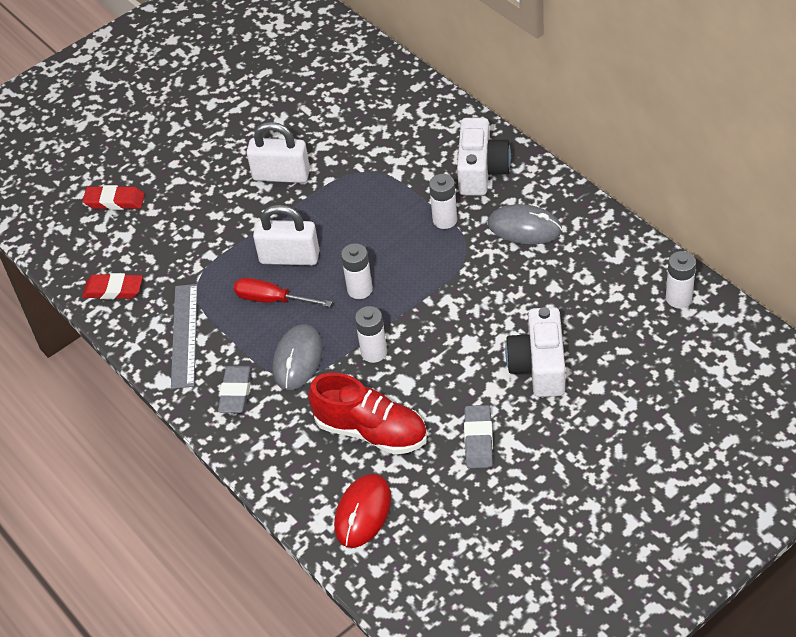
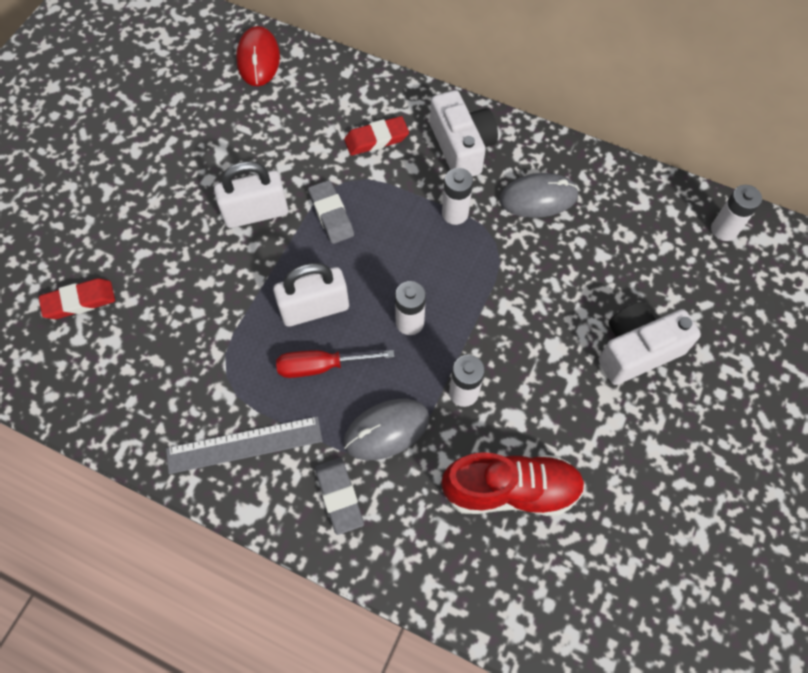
camera: 30 degrees left, 15 degrees up
red eraser [82,273,143,299] -> red eraser moved to [344,116,409,156]
grey ruler [171,284,198,389] -> grey ruler turned 75 degrees counterclockwise [166,416,323,474]
grey mouse [273,324,322,390] -> grey mouse turned 75 degrees clockwise [344,399,430,460]
red mouse [334,474,391,548] -> red mouse moved to [236,26,280,86]
grey eraser [464,405,493,468] -> grey eraser moved to [308,180,354,244]
white camera [505,307,565,397] -> white camera turned 90 degrees clockwise [599,302,701,385]

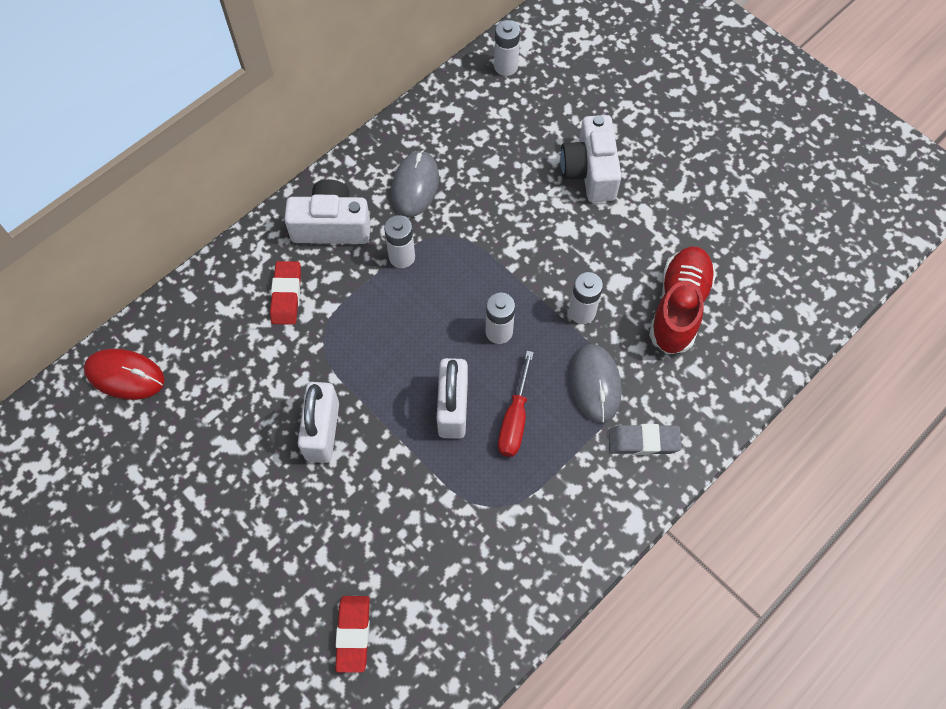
camera: 70 degrees left, 0 degrees up
grey ruler [166,416,323,474] -> none
grey eraser [308,180,354,244] -> none

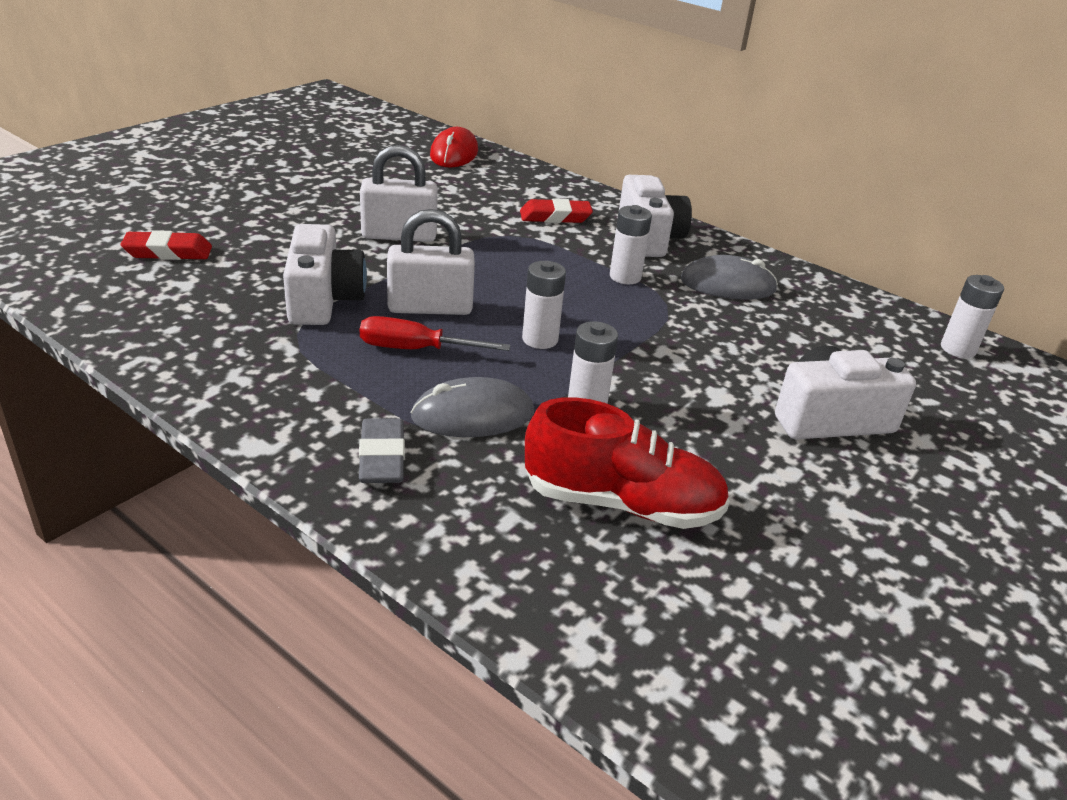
camera: 80 degrees right, 30 degrees down
none -> white camera [283,224,367,325]

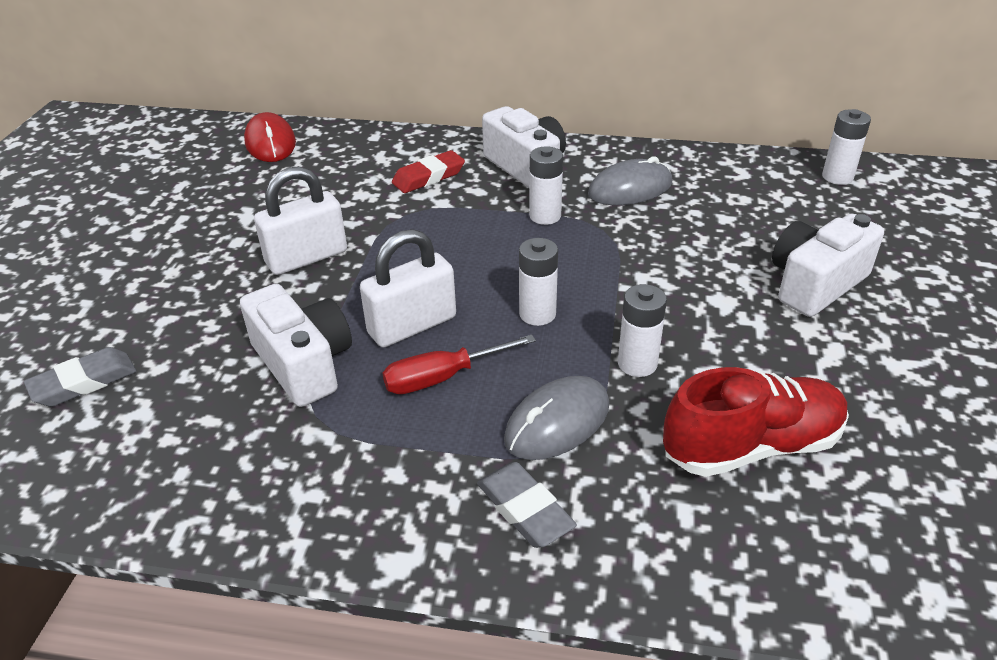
camera: 25 degrees left, 5 degrees up
red eraser [120,230,212,260] -> grey eraser [24,347,137,407]

